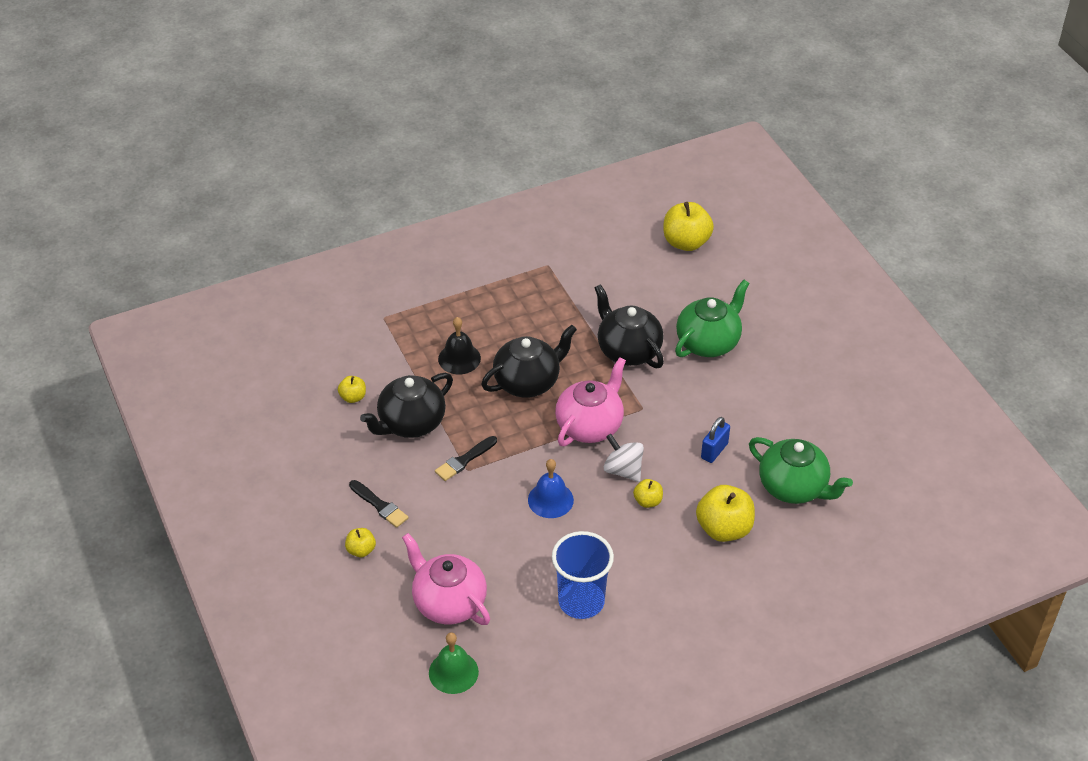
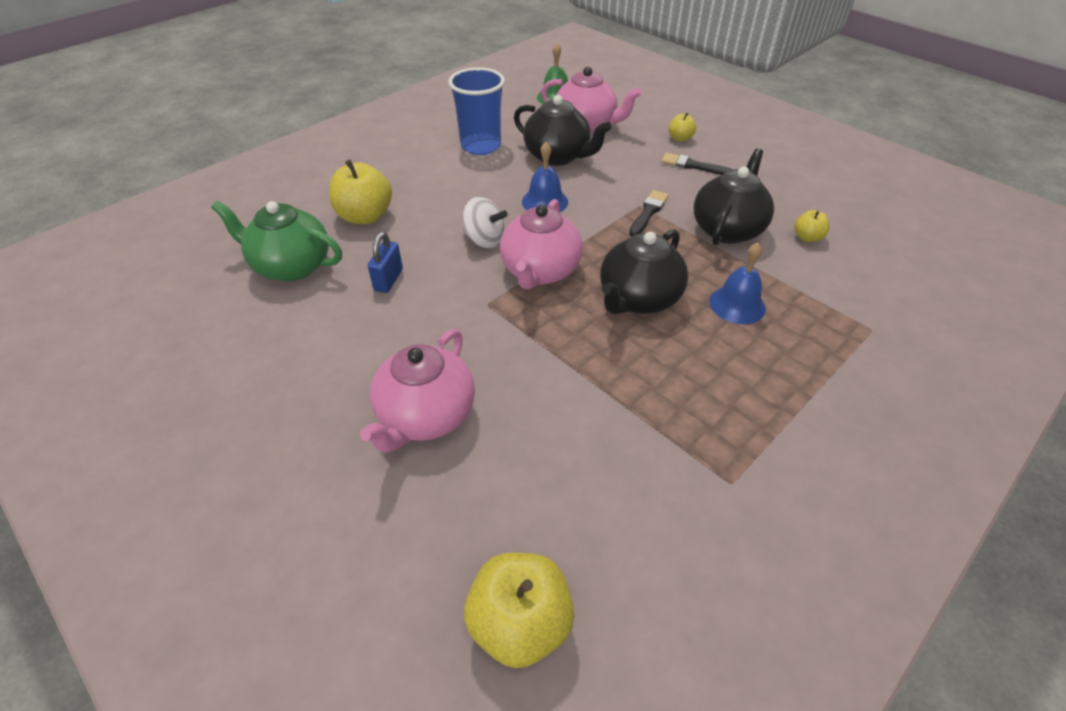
camera: 160 degrees right, 0 degrees up
black bell [438,317,481,374] -> blue bell [709,243,766,324]
black teapot [594,284,664,368] -> black teapot moved to [514,95,612,166]
yellow apple [633,479,663,508] -> none
green teapot [675,280,749,357] -> pink teapot [360,329,475,453]

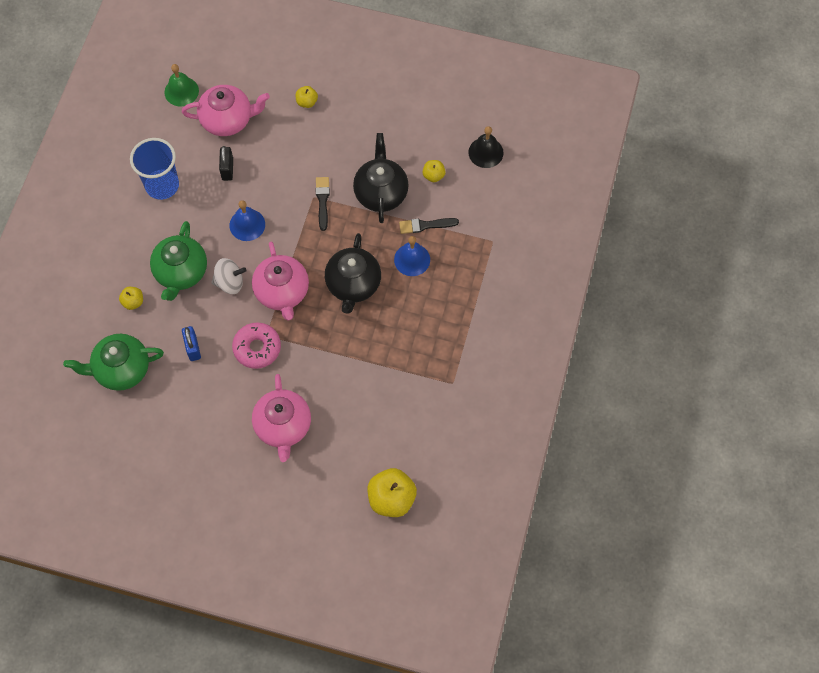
camera: 30 degrees left, 20 degrees up
yellow apple [329,160,392,224] -> yellow apple [119,287,143,310], size x0.52
black teapot [514,95,612,166] -> black padlock [219,146,233,181]
black brush [661,153,733,175] -> black brush moved to [399,218,459,234]
none -> green teapot [150,221,207,301]
none -> pink donut [232,323,281,369]
none -> black bell [468,126,504,168]

